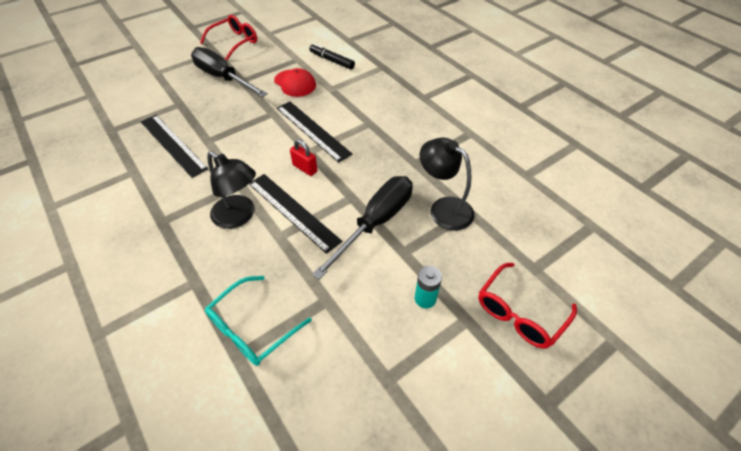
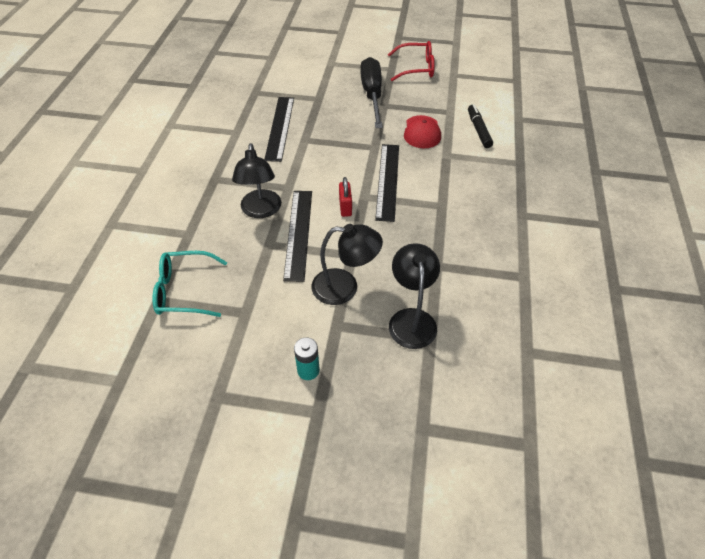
camera: 45 degrees right, 0 degrees up
black screwdriver [312,176,413,280] -> black lamp [312,224,383,305]
red glasses [478,263,577,349] -> none

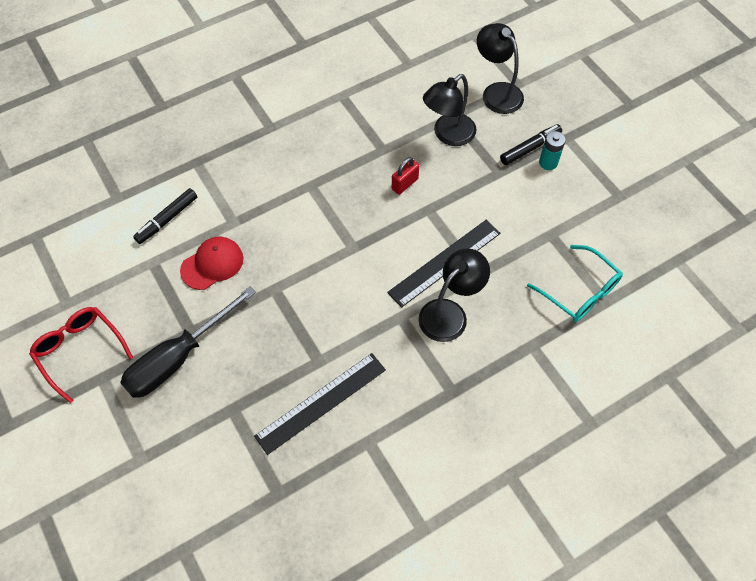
camera: 130 degrees left, 10 degrees up
black lamp [312,224,383,305] -> black lamp moved to [477,23,524,114]
red padlock [339,177,352,217] -> red padlock moved to [392,157,419,195]
black ruler [375,144,399,222] -> none
none -> black marker [500,124,562,165]

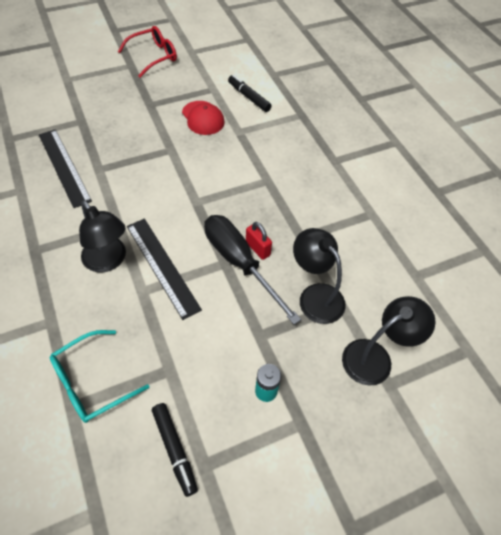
camera: 95 degrees right, 5 degrees down
black screwdriver [120,286,256,398] -> black screwdriver moved to [204,215,301,325]
black marker [500,124,562,165] -> black marker moved to [152,403,198,497]

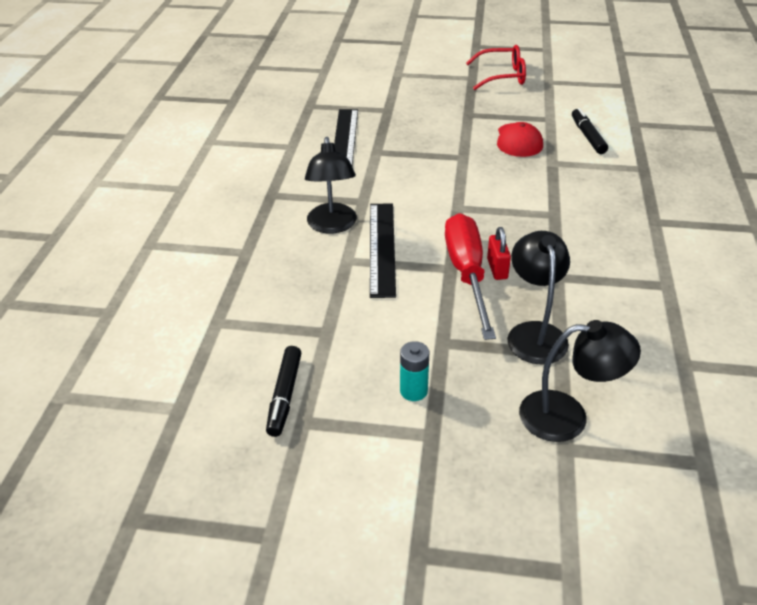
camera: 35 degrees right, 15 degrees down
turquoise glasses [50,330,149,423] -> none
black screwdriver [204,215,301,325] -> red screwdriver [445,213,496,340]

